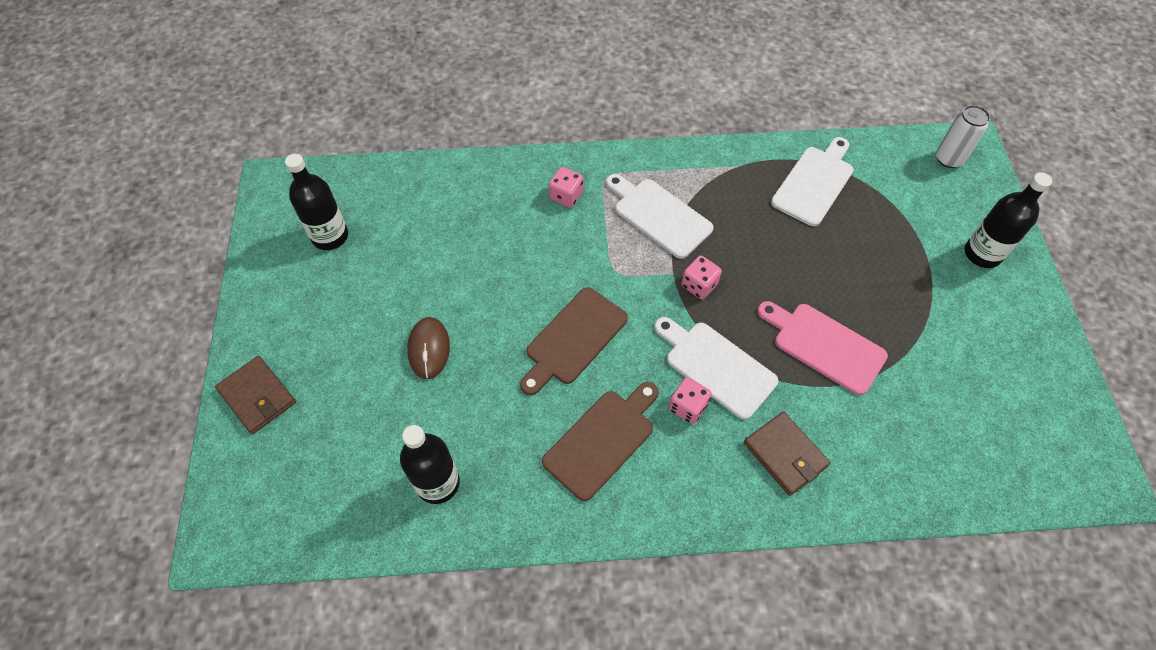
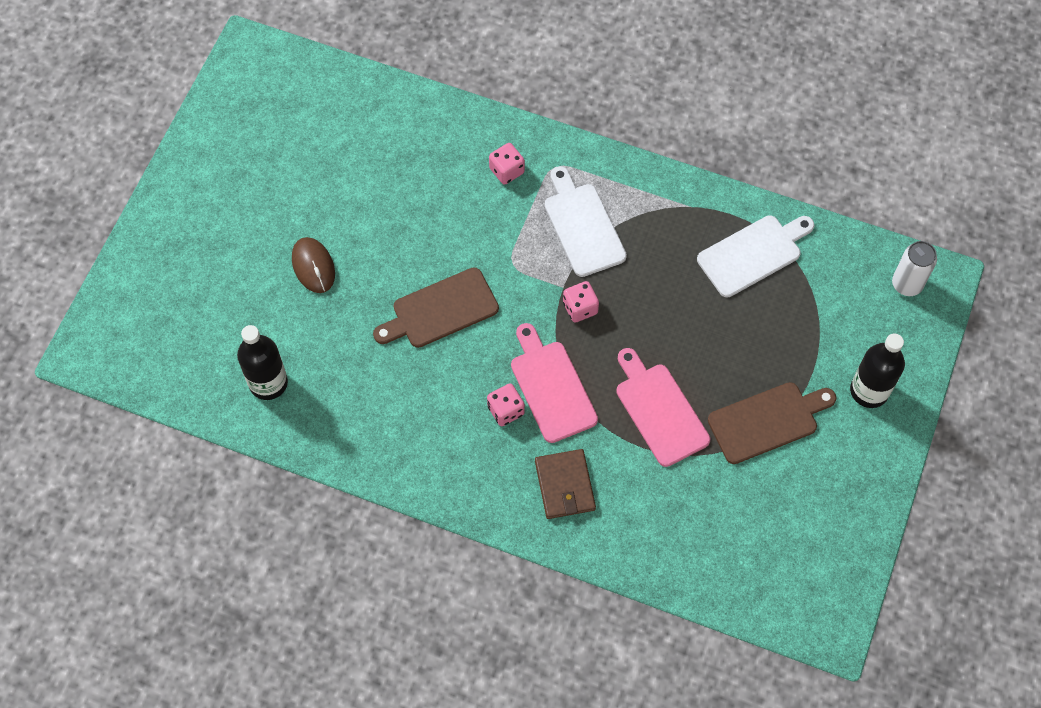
camera: 25 degrees right, 5 degrees up
brown wallet [215,356,296,434] -> none
black bottle [285,154,348,250] -> none
brown mouse [407,317,450,379] -> brown mouse turned 45 degrees counterclockwise [292,237,335,293]
brown cutting board [542,382,659,501] -> brown cutting board moved to [708,382,836,464]
white cutting board [654,317,778,420] -> pink cutting board [511,323,598,443]

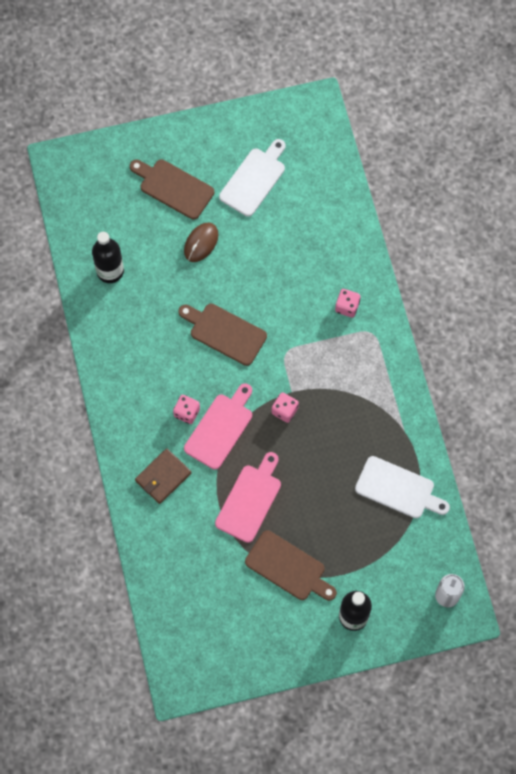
camera: 55 degrees right, 5 degrees up
white cutting board [545,166,627,277] -> white cutting board moved to [219,139,285,217]
none -> brown cutting board [130,159,214,220]

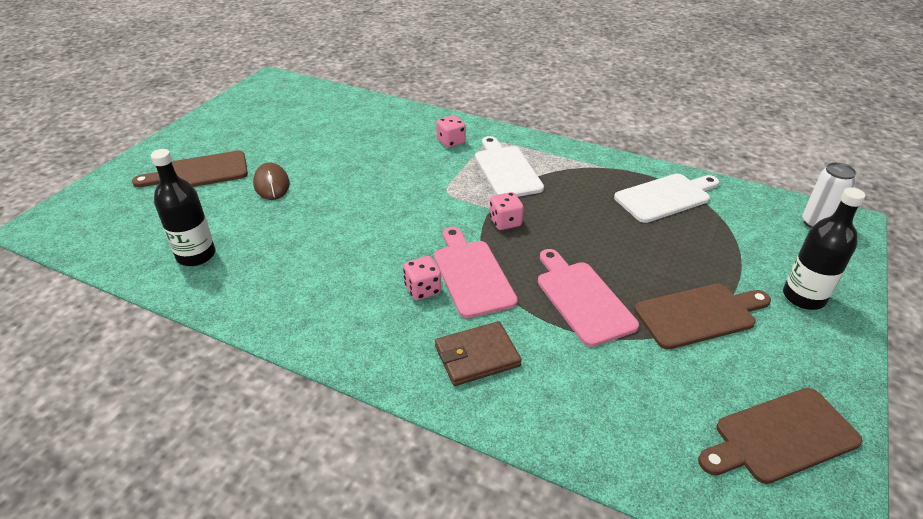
camera: 50 degrees left, 30 degrees down
brown wallet [135,448,191,504] -> brown wallet turned 75 degrees clockwise [435,321,522,386]
brown cutting board [178,304,267,366] -> brown cutting board moved to [698,388,863,484]
white cutting board [219,139,285,217] -> white cutting board moved to [475,136,544,197]

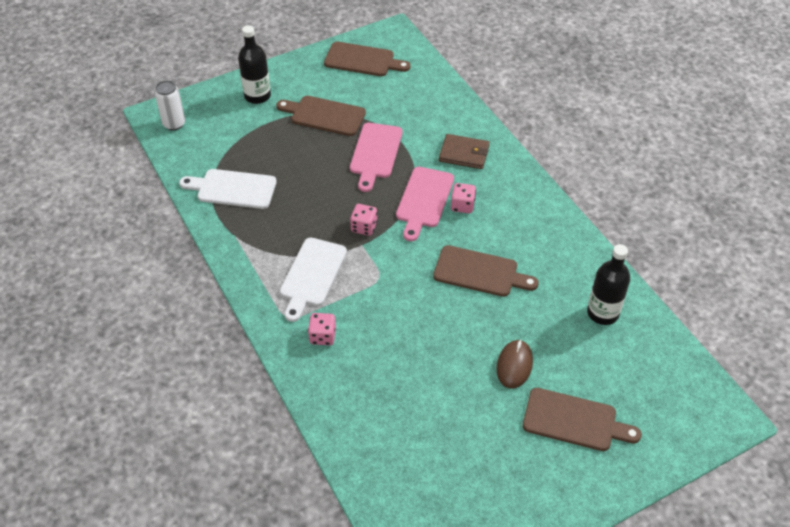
camera: 145 degrees left, 10 degrees up
none -> brown cutting board [433,245,538,297]

